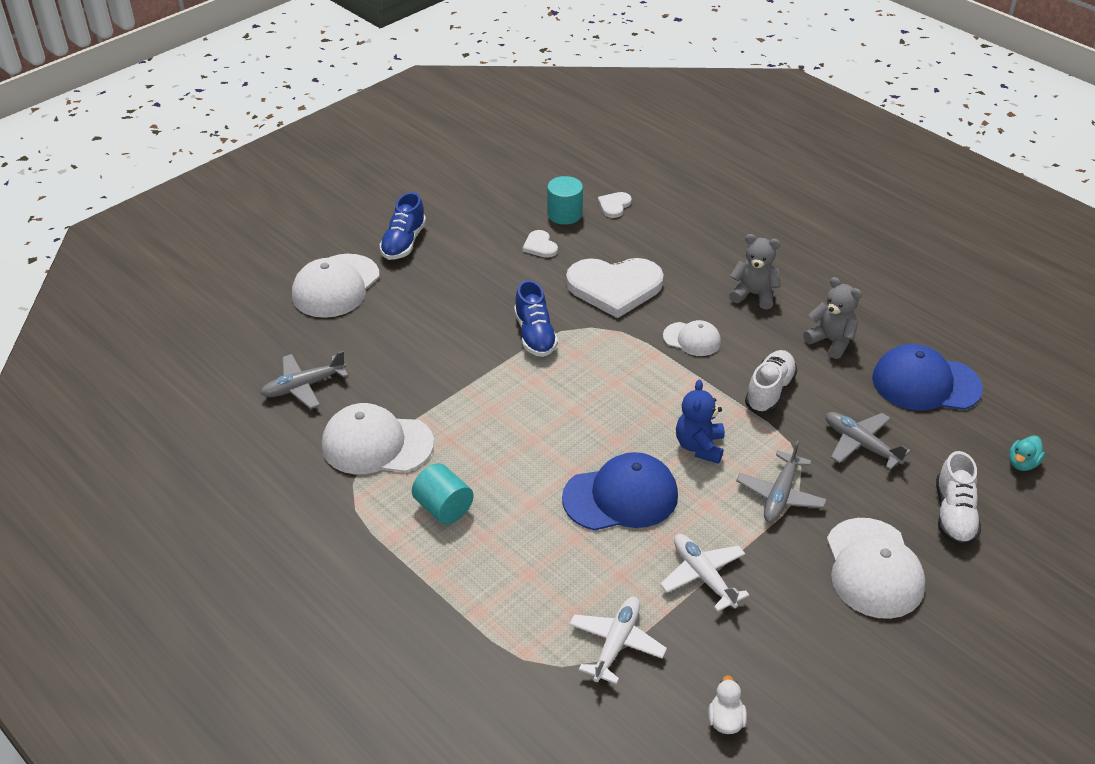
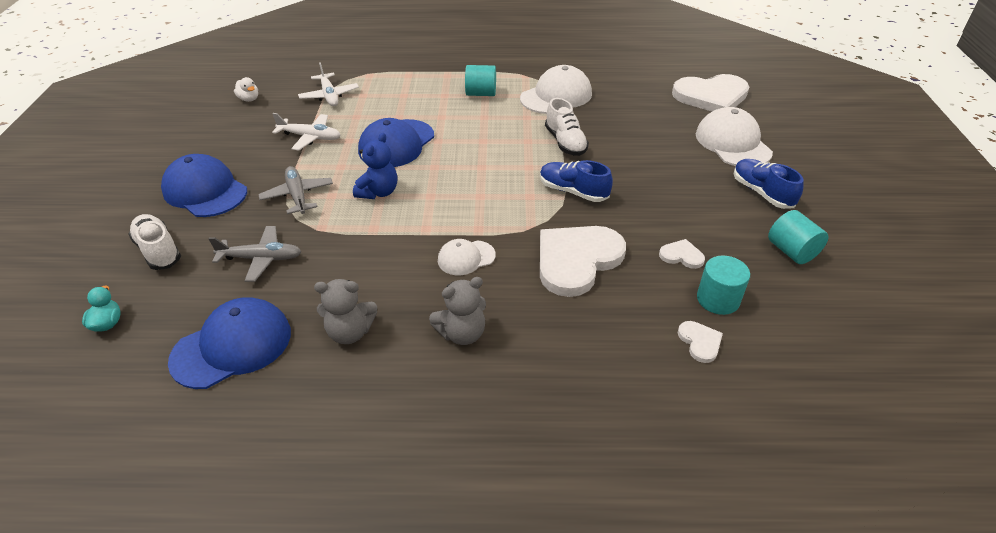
camera: 135 degrees right, 0 degrees up
grey plane [260,351,348,409] -> none
blue teddy bear [676,380,725,464] -> blue teddy bear turned 60 degrees clockwise [353,133,397,199]
white shoe [745,350,797,414] -> white shoe moved to [545,98,589,156]
white cap [827,518,926,619] -> blue cap [161,154,247,217]
none -> white heart [672,74,749,111]
none -> turquoise cylinder [768,210,829,264]

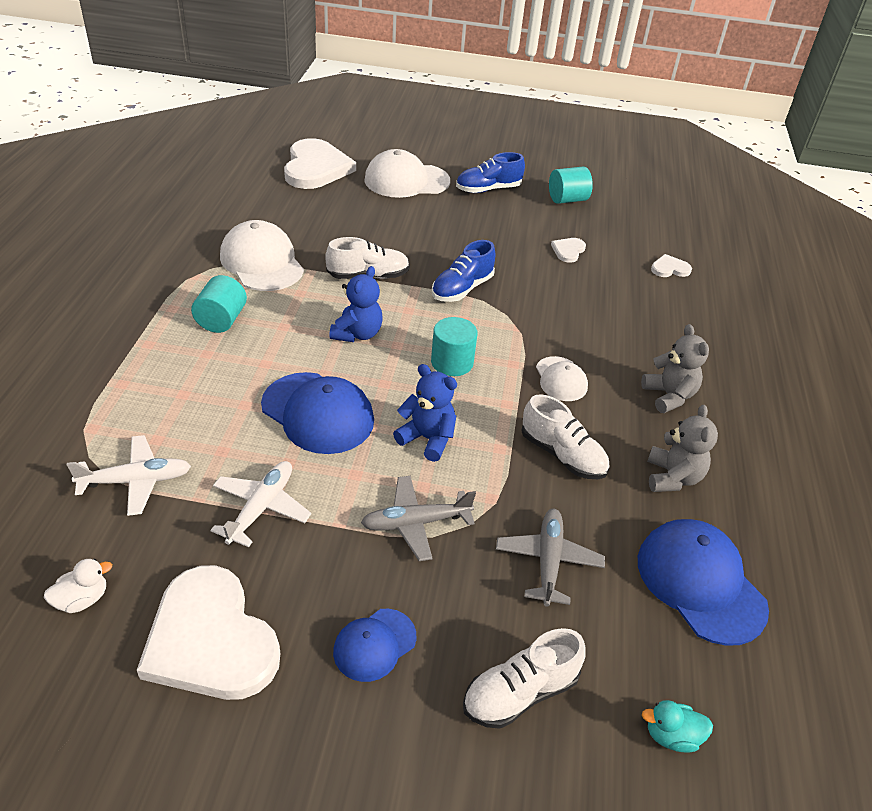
camera: 85 degrees left, 0 degrees up
blue cap [161,154,247,217] -> blue cap [333,609,416,682], size x0.57
white heart [540,226,626,297] -> white heart moved to [137,565,281,700]
turquoise cylinder [697,256,750,315] -> turquoise cylinder moved to [431,317,478,376]
none -> blue teddy bear [329,266,382,342]
none -> white shoe [521,394,609,479]

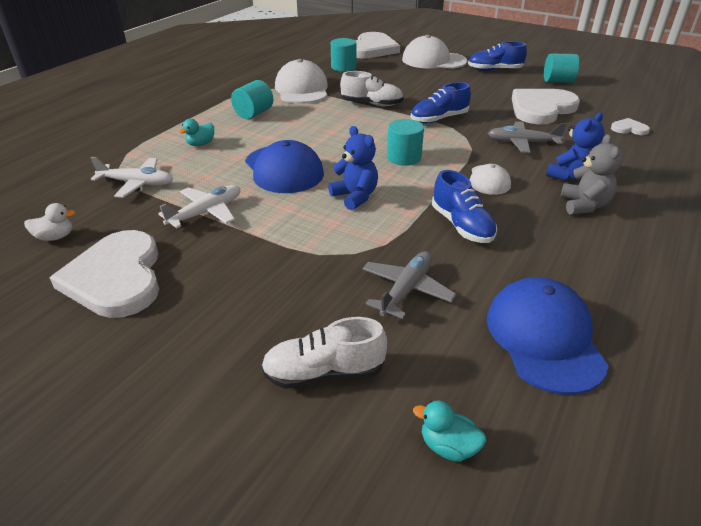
camera: 25 degrees right, 5 degrees down
blue teddy bear [329,266,382,342] -> blue teddy bear moved to [546,112,604,181]
blue cap [333,609,416,682] -> none
grey plane [361,476,476,561] -> grey plane moved to [488,121,567,153]
white shoe [521,394,609,479] -> blue shoe [432,170,497,243]
white heart [551,238,586,263] -> white heart [512,89,580,124], size x2.30
grey teddy bear [647,405,718,492] -> none
none -> turquoise duck [179,119,214,146]
none -> turquoise cylinder [331,38,357,71]

